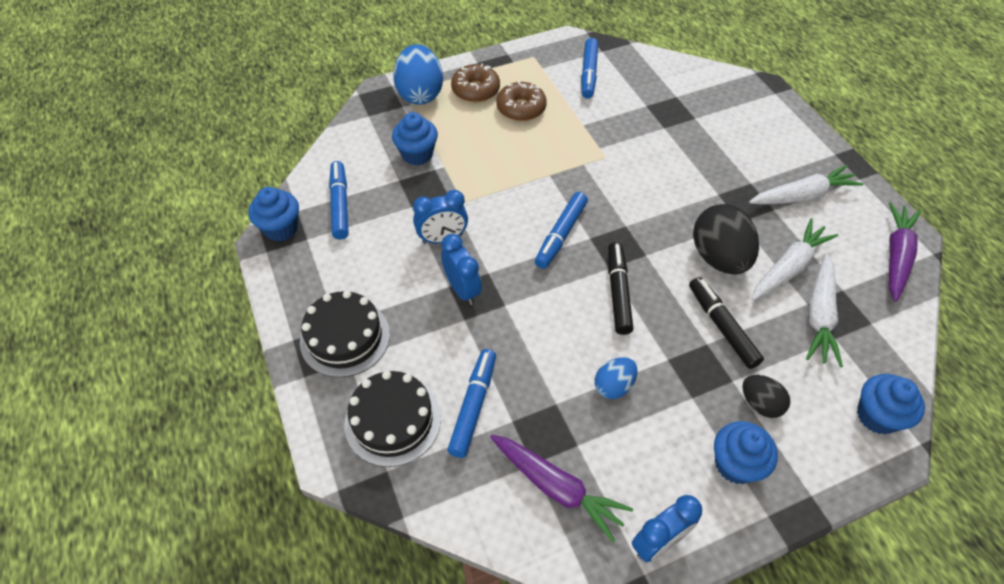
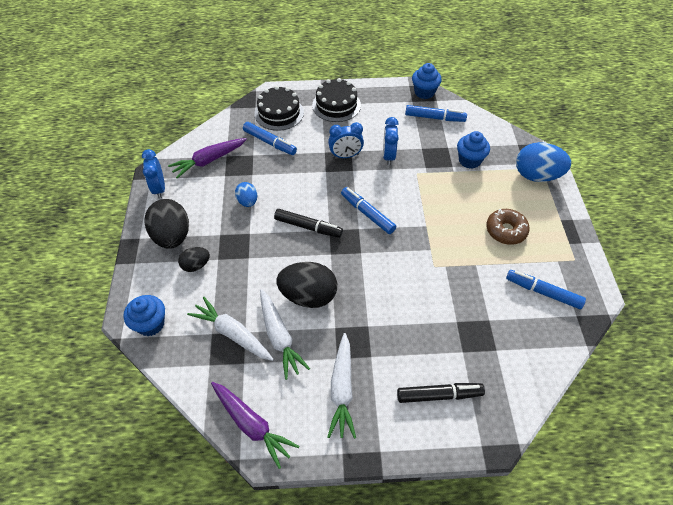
camera: 110 degrees right, 0 degrees up
brown donut [451,64,500,102] -> none
black marker [689,277,764,369] -> black marker moved to [397,383,485,403]
blue cupcake [714,421,778,484] -> black egg [145,199,189,249]

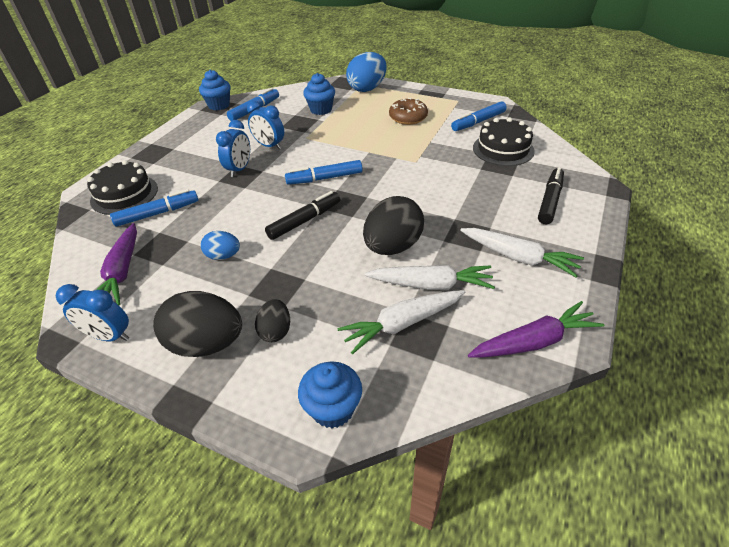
camera: 60 degrees left, 10 degrees down
black cake [312,78,361,122] -> black cake moved to [473,117,535,166]

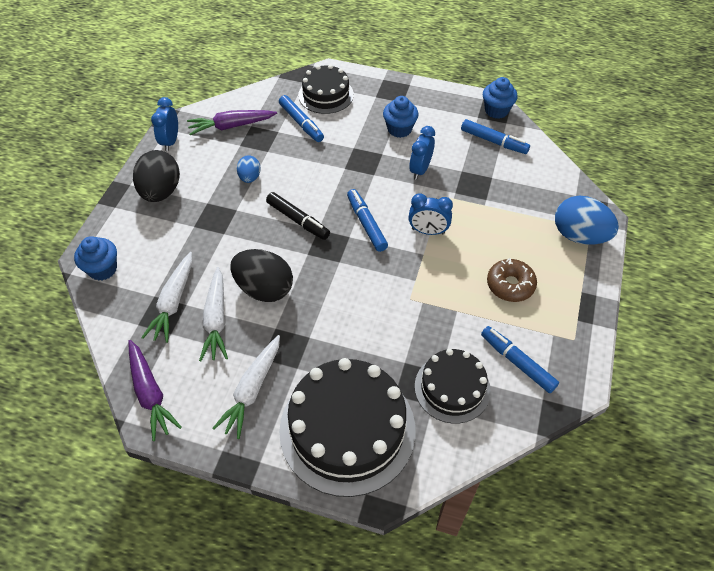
camera: 80 degrees right, 10 degrees up
blue clock [216,120,250,177] -> blue clock moved to [408,193,453,235]
black egg [255,299,290,342] -> none
blue cupcake [303,73,335,115] -> blue cupcake moved to [383,96,419,138]
white carrot [337,290,465,354] -> white carrot turned 135 degrees counterclockwise [141,252,192,343]
black marker [538,167,564,224] -> black cake [279,358,416,497]

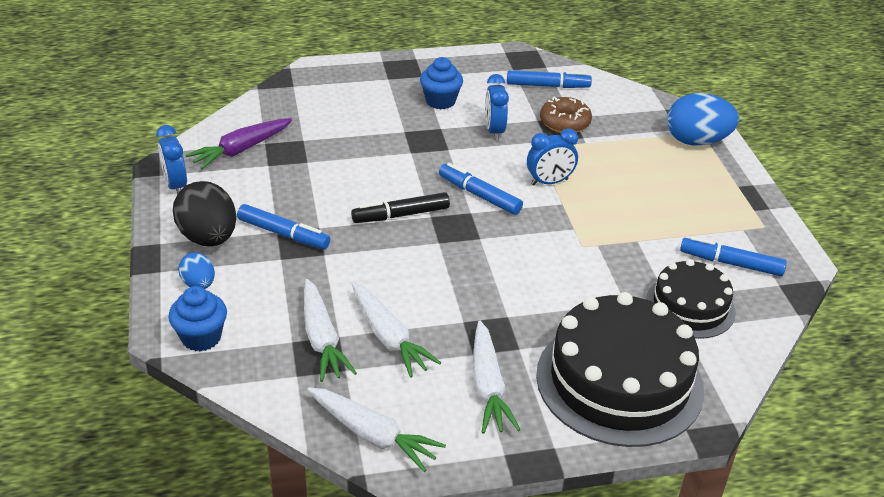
camera: 30 degrees left, 15 degrees down
purple carrot [129,340,182,441] -> white carrot [307,387,446,472]
black egg [230,249,293,302] -> none
blue egg [237,155,261,183] -> blue egg moved to [178,252,215,289]
black marker [266,192,330,240] -> black marker turned 150 degrees clockwise [351,192,450,223]
blue marker [279,95,324,142] -> blue marker moved to [237,204,330,249]
black cake [298,64,354,114] -> none
blue cupcake [483,77,518,119] -> none
brown donut [487,258,537,302] -> brown donut moved to [540,96,592,133]

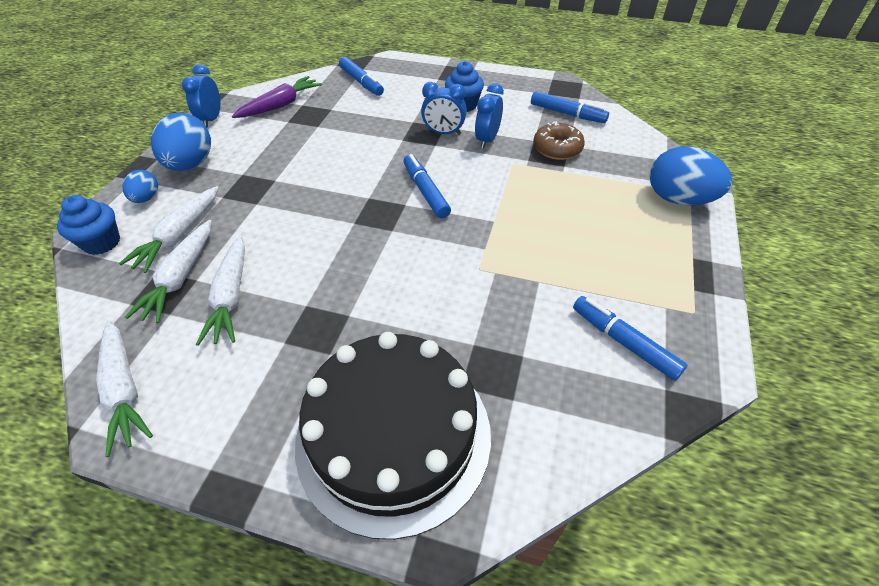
camera: 30 degrees right, 10 degrees up
black egg [173,181,236,246] -> blue egg [151,113,211,171]
purple carrot [185,118,292,169] -> purple carrot turned 150 degrees clockwise [232,76,322,118]
blue marker [237,204,330,249] -> blue marker moved to [339,57,384,96]
black marker [351,192,450,223] -> none
white carrot [473,321,521,434] -> white carrot moved to [119,186,219,273]
blue clock [527,129,578,186] -> blue clock moved to [421,82,467,135]
black cake [646,259,736,339] -> none

